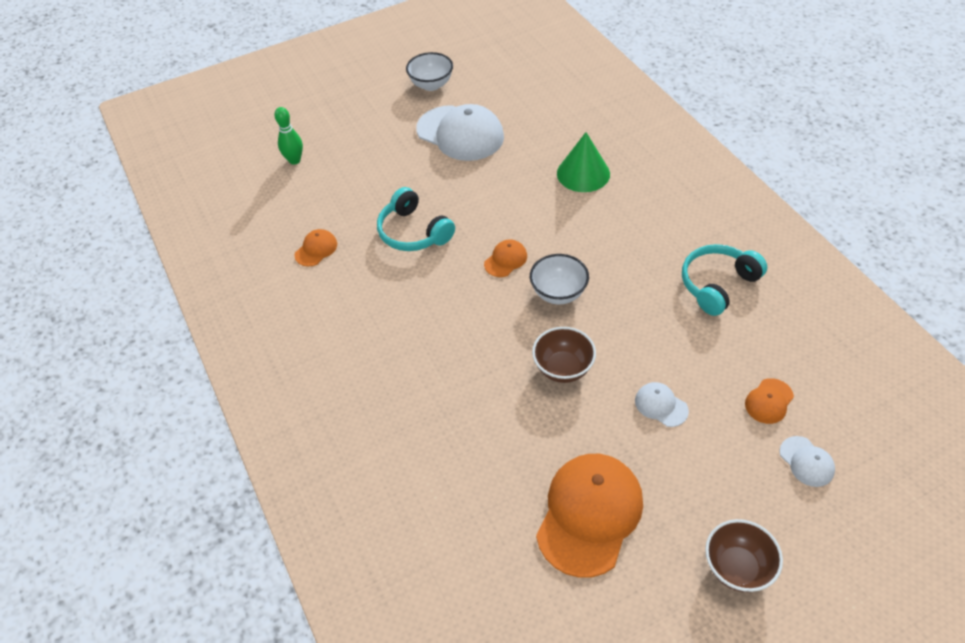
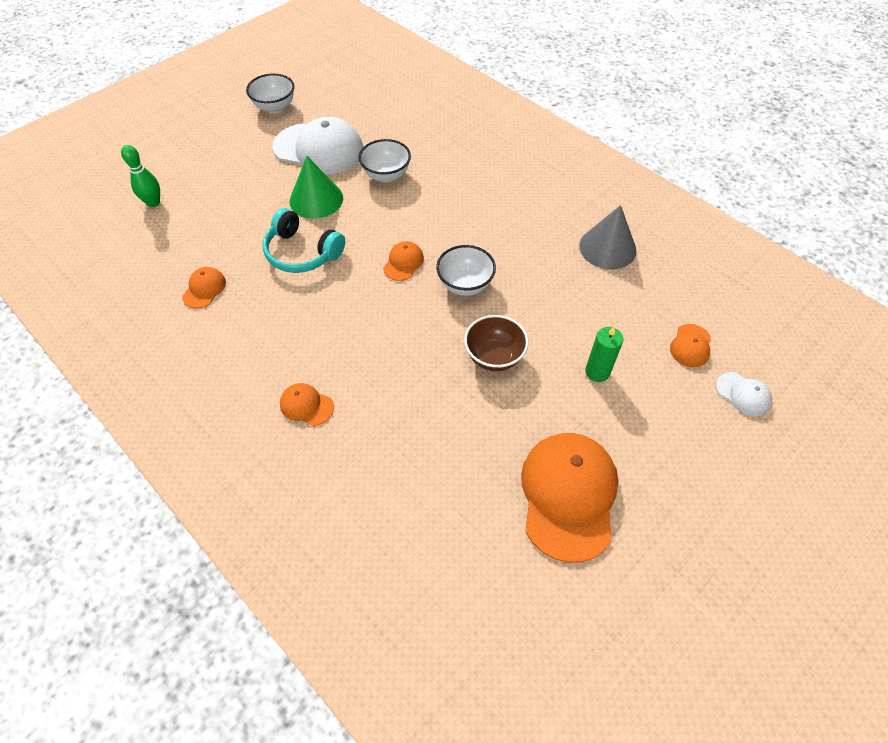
camera: 20 degrees left, 5 degrees up
green cone [557,132,610,192] -> green cone moved to [289,156,343,219]
white cap [635,382,689,427] -> green candle [585,327,623,382]
turquoise headphones [682,244,767,316] -> grey cone [579,205,636,270]
brown bowl [705,519,783,592] -> none
none -> orange cap [280,383,334,426]
none -> white bowl [359,139,411,183]

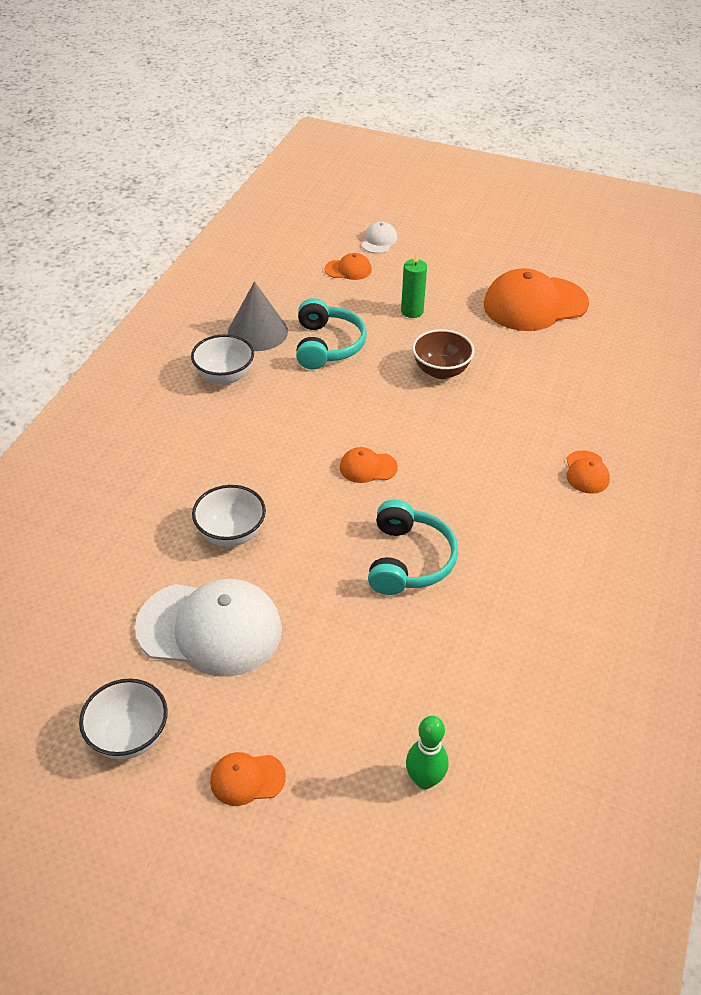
camera: 115 degrees left, 10 degrees down
orange cap [182,267,226,309] -> orange cap moved to [210,752,286,806]
white cap [272,117,363,175] -> white cap turned 105 degrees clockwise [135,579,282,677]
green cone [289,156,343,219] -> none
white bowl [436,245,496,296] -> white bowl moved to [191,334,254,385]
none -> turquoise headphones [296,298,367,370]

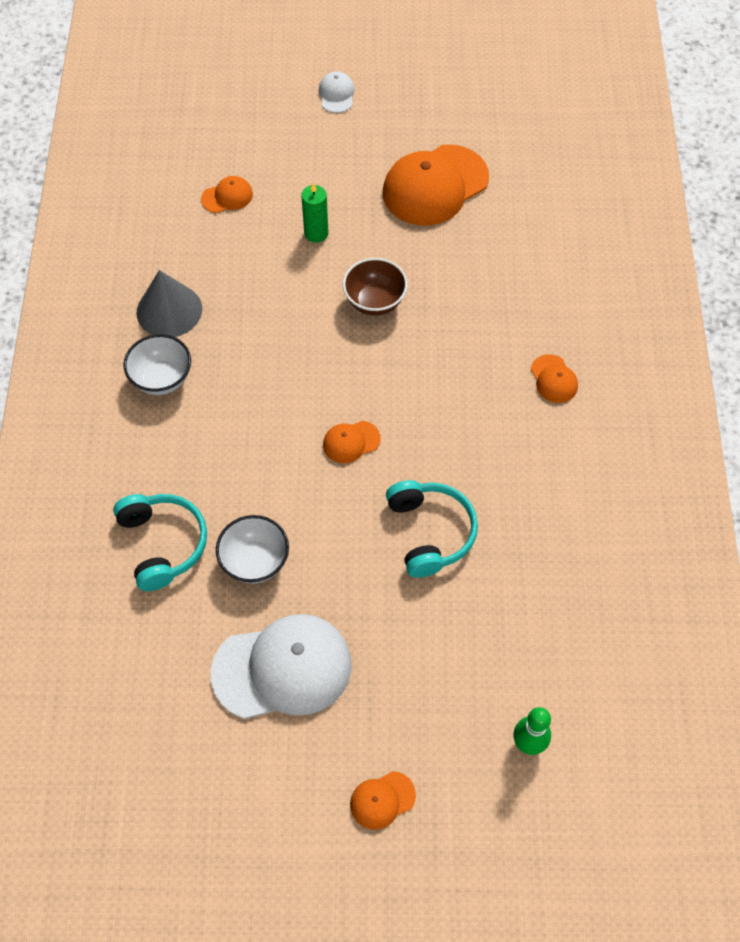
camera: 20 degrees left, 15 degrees up
white bowl [79,679,168,759] -> none
turquoise headphones [296,298,367,370] -> turquoise headphones moved to [113,494,207,591]
white cap [361,222,398,254] -> white cap moved to [319,71,355,113]

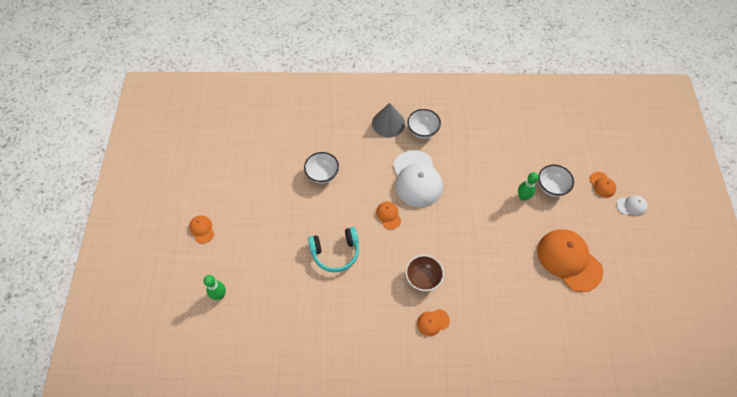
camera: 90 degrees right, 0 degrees up
turquoise headphones [113,494,207,591] -> none
grey cone [137,270,202,337] -> grey cone moved to [372,103,405,137]
orange cap [201,176,253,213] -> orange cap moved to [590,172,616,198]
white cap [211,614,352,719] -> white cap moved to [393,150,443,207]
green candle [301,183,329,243] -> green bowling pin [518,172,539,201]
brown bowl [343,258,408,316] -> brown bowl moved to [406,255,444,291]
none -> white bowl [539,164,574,197]

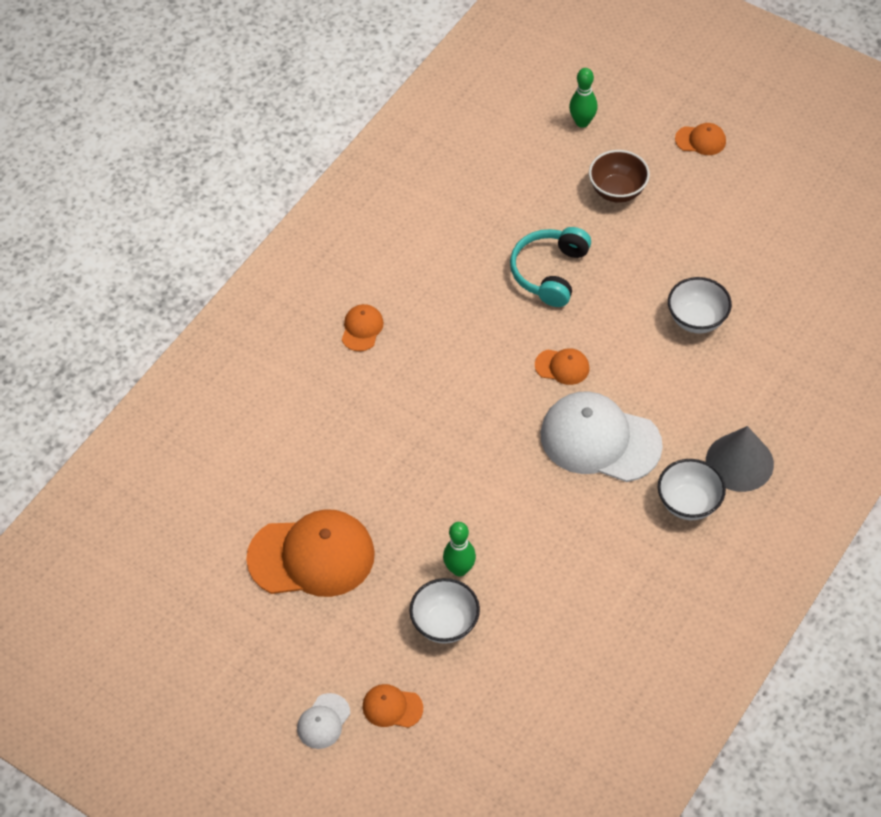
camera: 125 degrees right, 5 degrees down
brown bowl [406,255,444,291] -> brown bowl moved to [589,150,650,203]

